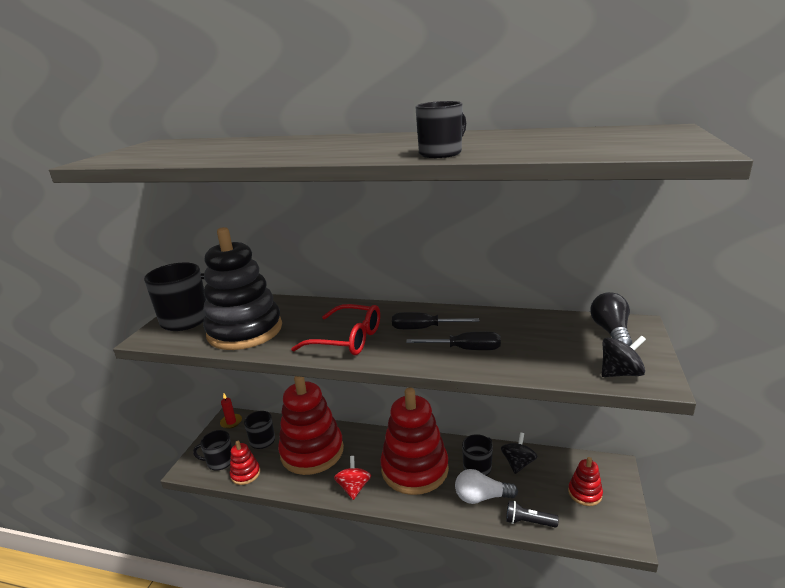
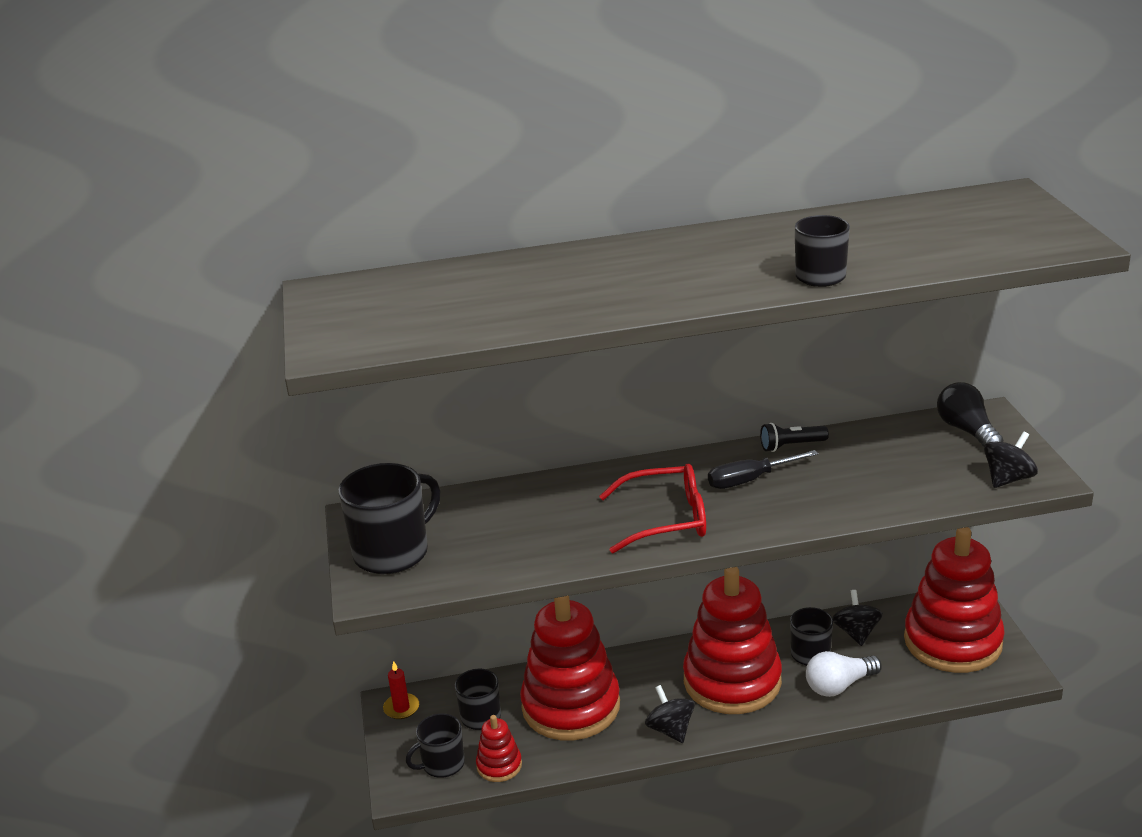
camera: 25 degrees left, 5 degrees up
black stacking toy [203,227,282,350] -> none
red spinning top [334,456,371,500] -> black spinning top [645,685,695,743]
black screwdriver [406,332,501,350] -> none
black flashlight [506,501,559,528] -> black flashlight moved to [760,423,829,452]
red stacking toy [568,457,603,506] -> red stacking toy [904,527,1005,673], size x2.27

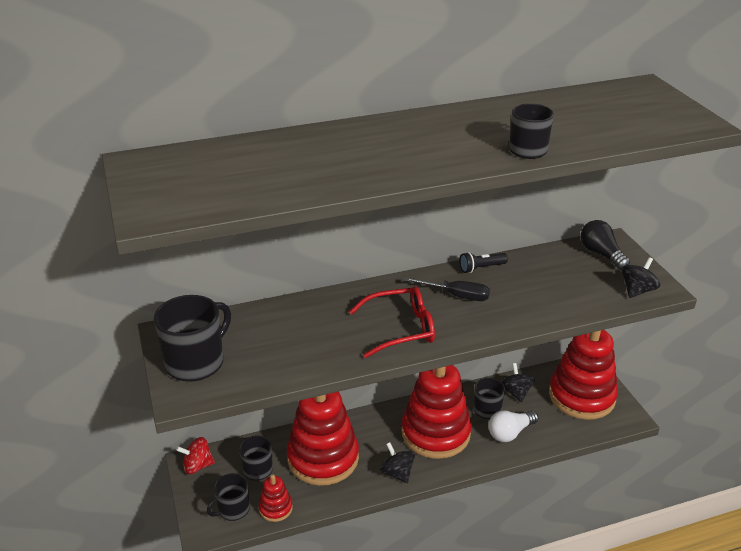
camera: 10 degrees left, 5 degrees up
red candle [383,661,419,719] -> red spinning top [176,437,215,474]
black screwdriver [708,450,818,489] -> black screwdriver turned 135 degrees counterclockwise [404,277,490,301]

